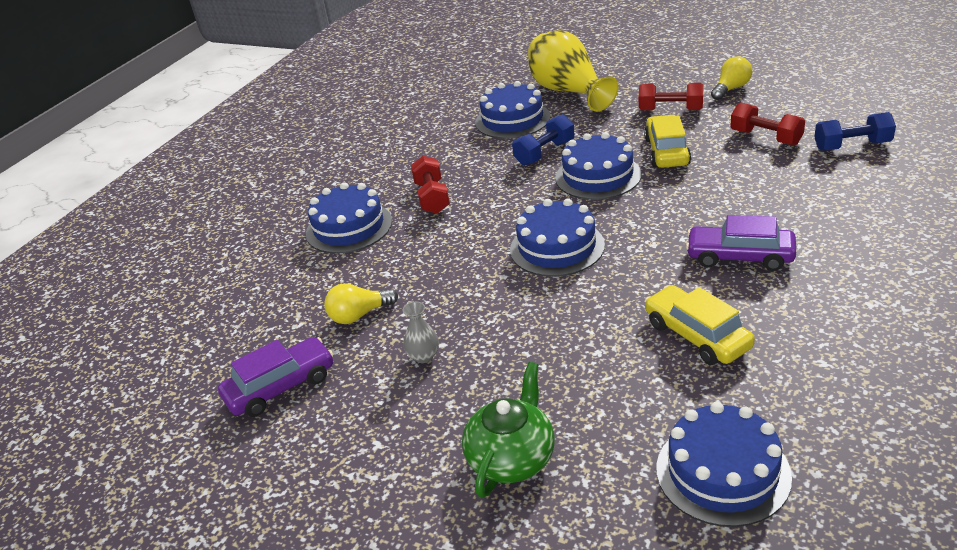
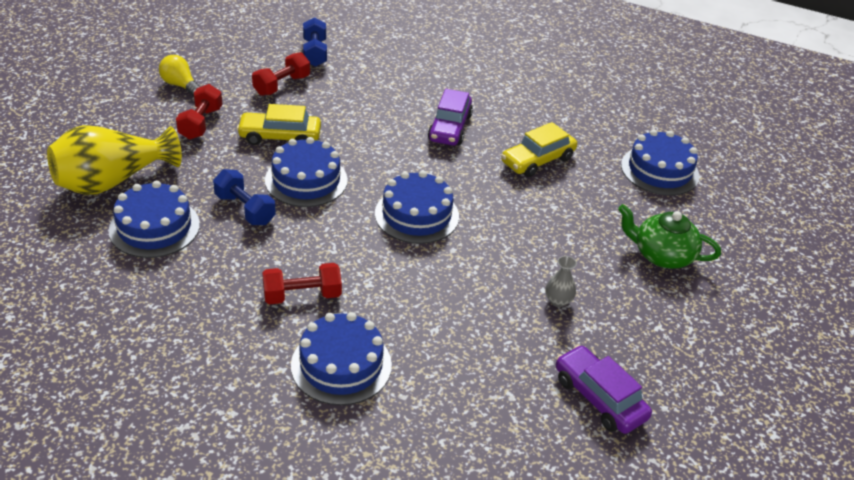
camera: 100 degrees left, 5 degrees up
yellow light bulb [324,283,398,324] -> none

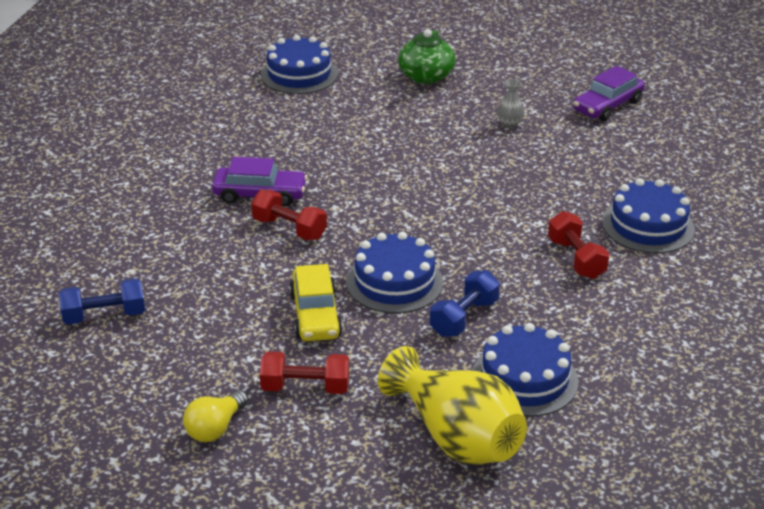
camera: 95 degrees left, 5 degrees down
red dumbbell [252,52,310,96] -> red dumbbell moved to [251,190,327,240]
blue cake [375,171,459,244] -> none
yellow car [501,122,577,177] -> none

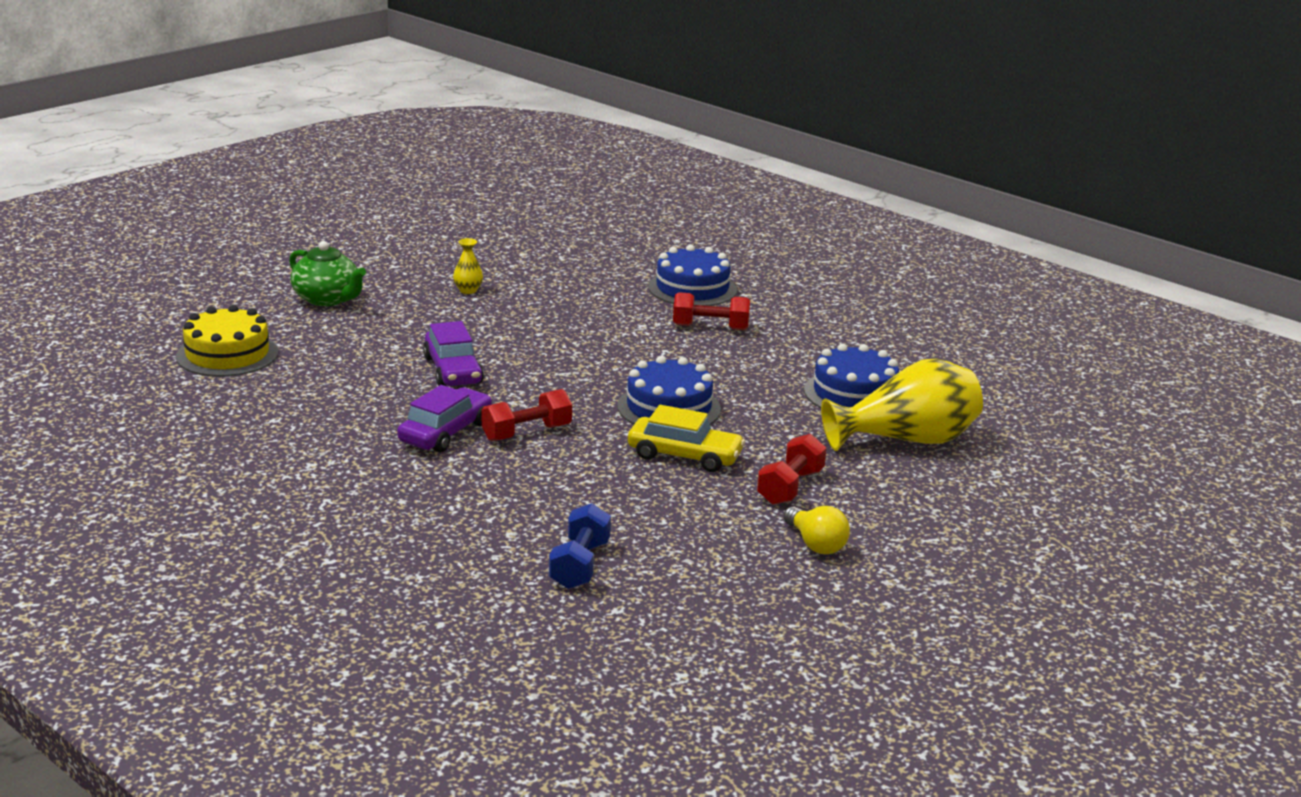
camera: 65 degrees left, 10 degrees down
blue cake [261,35,338,94] -> yellow cake [176,305,278,377]
blue dumbbell [430,270,500,337] -> none
grey vase [497,79,524,128] -> yellow vase [453,238,483,294]
purple car [573,66,645,121] -> purple car moved to [423,321,484,386]

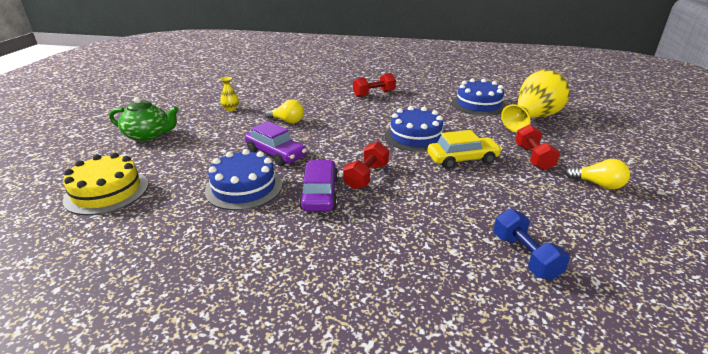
camera: 30 degrees left, 5 degrees up
blue cake [648,245,737,306] -> blue cake moved to [205,149,282,210]
none -> yellow light bulb [265,100,304,123]

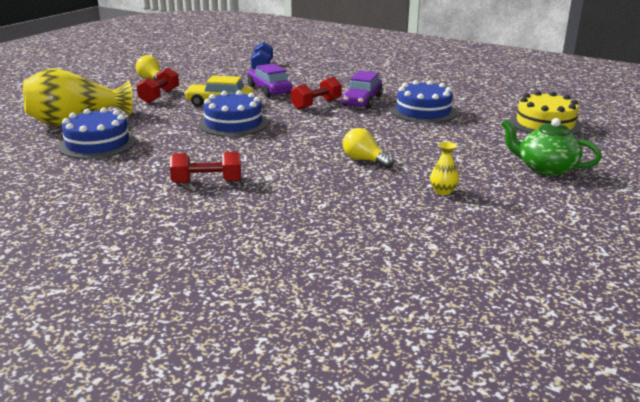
camera: 160 degrees left, 5 degrees down
purple car [245,121,307,166] -> purple car moved to [247,63,293,97]

